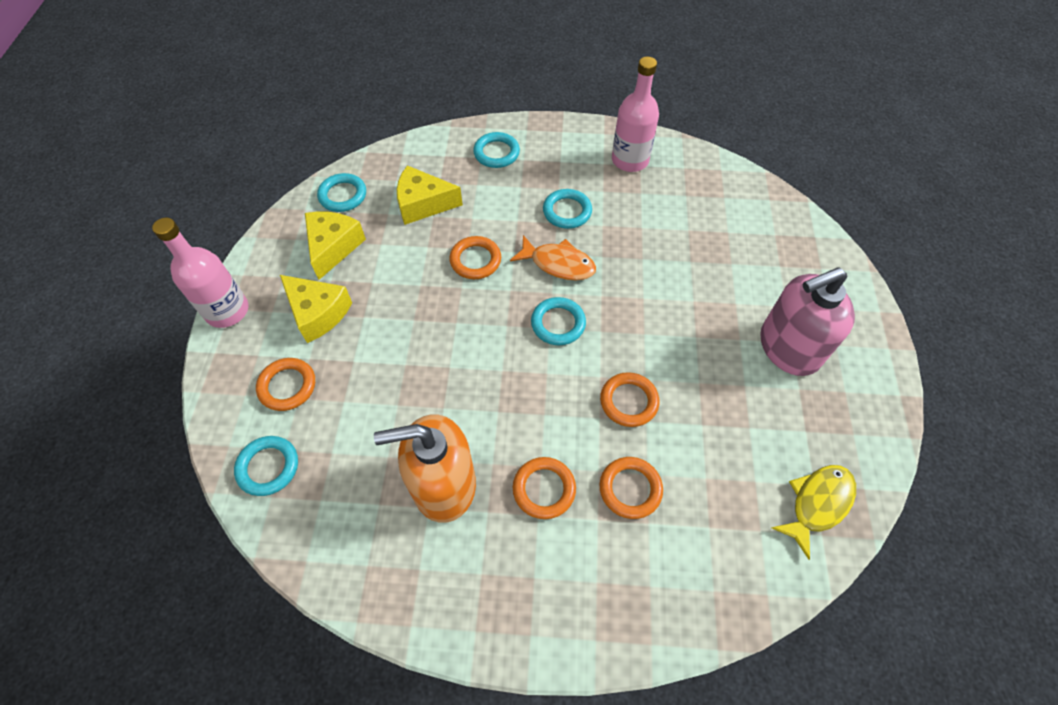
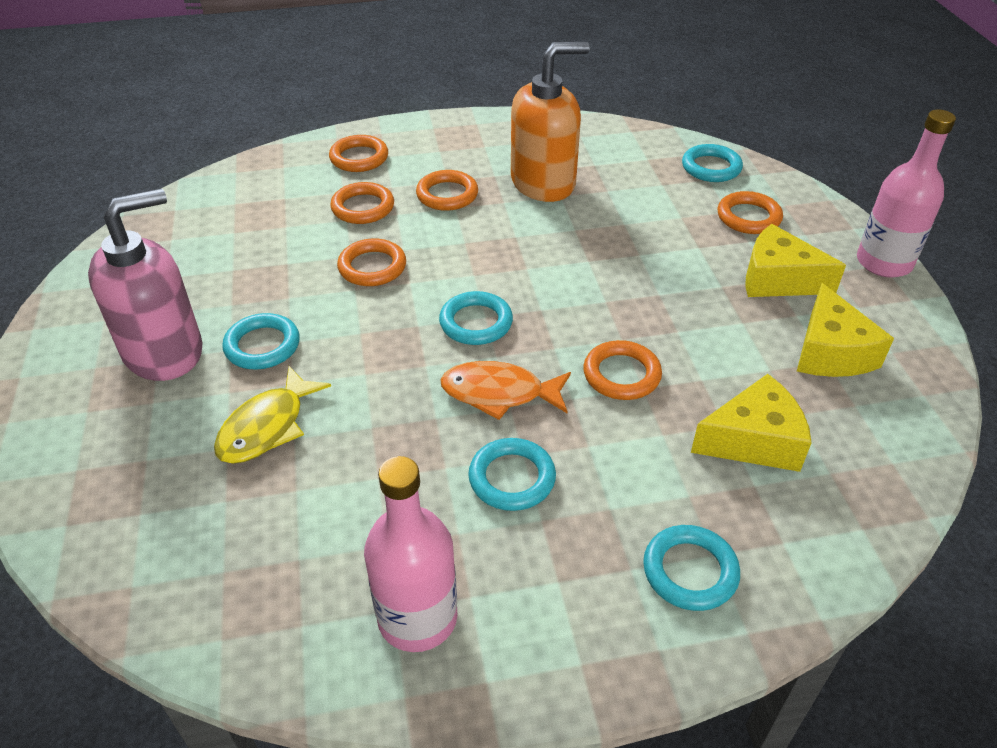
camera: 165 degrees right, 15 degrees down
turquoise ring [317,173,366,212] -> turquoise ring moved to [222,313,300,370]
yellow fish [772,465,856,560] -> yellow fish moved to [214,366,331,464]
none -> orange ring [329,135,388,172]

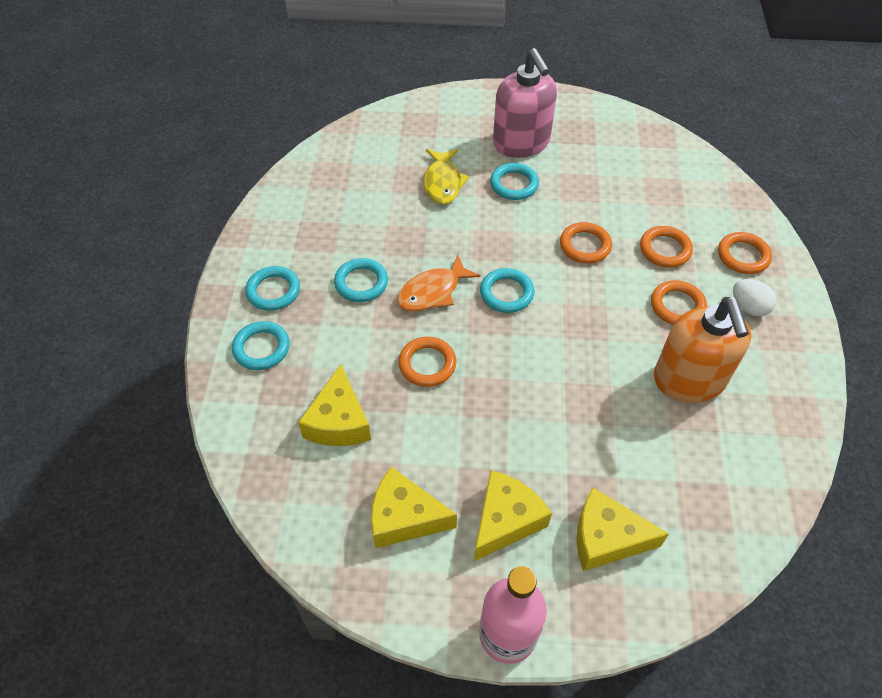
camera: 105 degrees right, 10 degrees up
yellow fish [214,366,331,464] -> yellow fish turned 135 degrees counterclockwise [424,149,469,205]
pink bottle [364,456,457,652] -> none
orange fish [440,361,571,420] -> orange fish turned 150 degrees counterclockwise [397,255,481,311]
turquoise ring [682,144,743,182] -> turquoise ring moved to [245,266,300,311]
orange ring [717,191,783,234] -> yellow cheese [577,487,669,571]
none -> white egg [733,279,777,317]

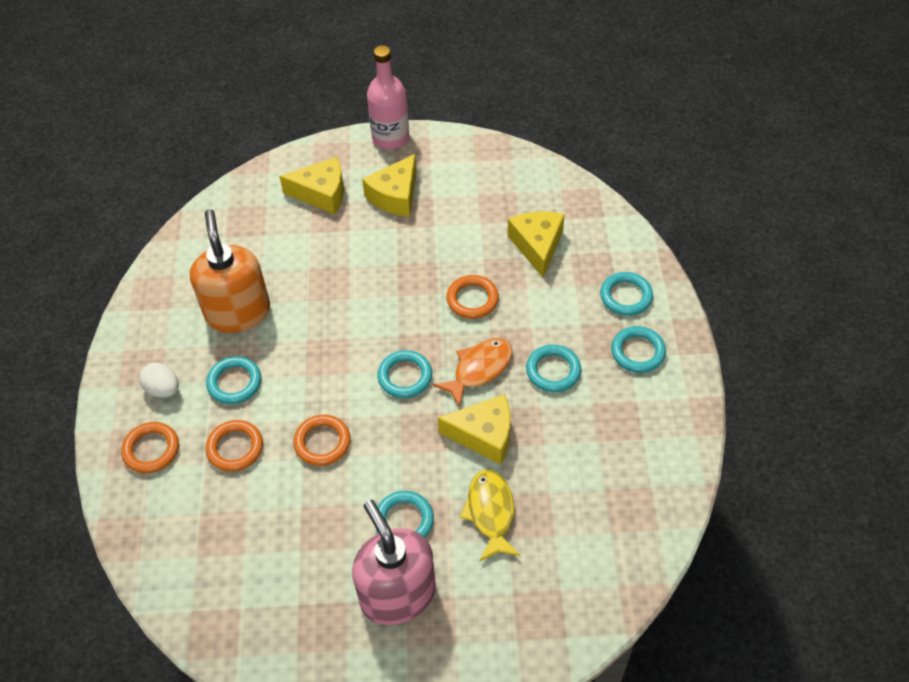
camera: 175 degrees right, 0 degrees up
yellow cheese [371,467,457,548] -> yellow cheese moved to [438,394,511,464]
orange ring [651,280,707,325] -> turquoise ring [206,356,261,404]

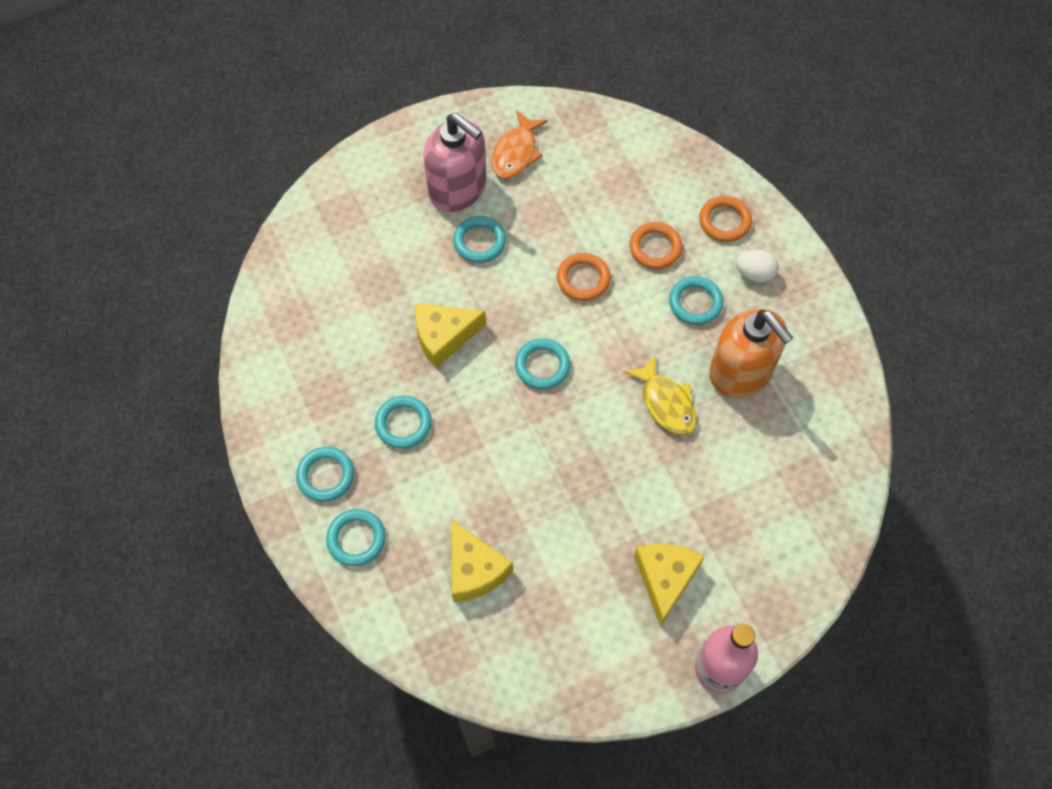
camera: 155 degrees right, 10 degrees up
yellow cheese [279,157,344,214] -> none
orange fish [433,338,513,408] -> orange fish moved to [491,110,548,179]
orange ring [446,275,499,319] -> none
yellow fish [460,469,521,561] -> yellow fish moved to [624,355,697,436]

